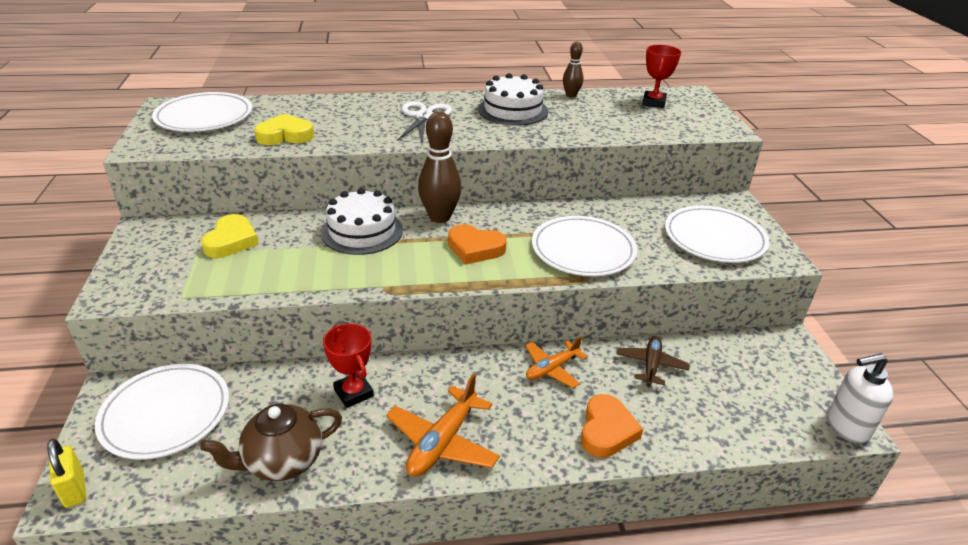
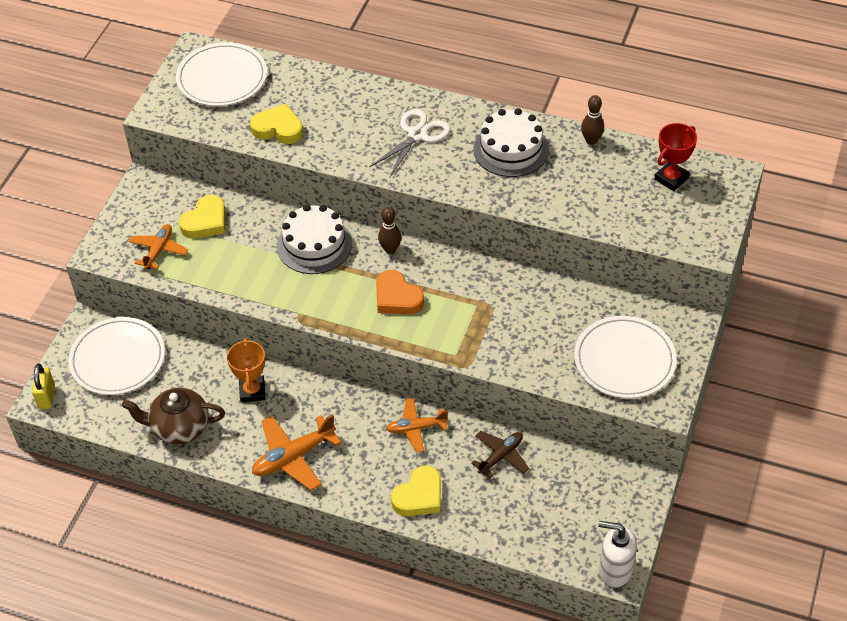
camera: 30 degrees right, 15 degrees up
red trophy [323,324,374,408] -> orange trophy [227,338,266,403]
brown bowling pin [418,112,462,223] -> brown bowling pin [378,207,401,254], size x0.56
white plate [532,216,637,276] -> none
orange heart [581,394,643,458] -> yellow heart [391,466,441,516]
none -> orange plane [129,224,188,269]

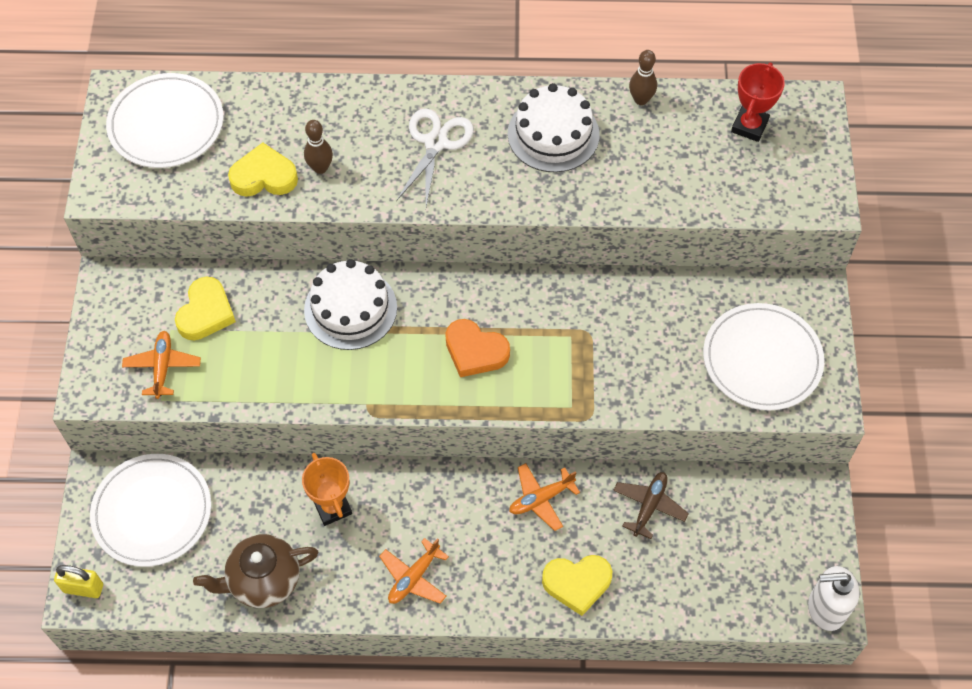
camera: 20 degrees left, 10 degrees up
yellow padlock [32,364,55,409] -> yellow padlock turned 60 degrees counterclockwise [54,565,103,598]
orange plane [252,414,342,491] -> orange plane [379,538,449,604], size x0.66
brown bowling pin [378,207,401,254] -> brown bowling pin moved to [304,120,333,174]
yellow heart [391,466,441,516] -> yellow heart turned 60 degrees clockwise [542,555,612,616]

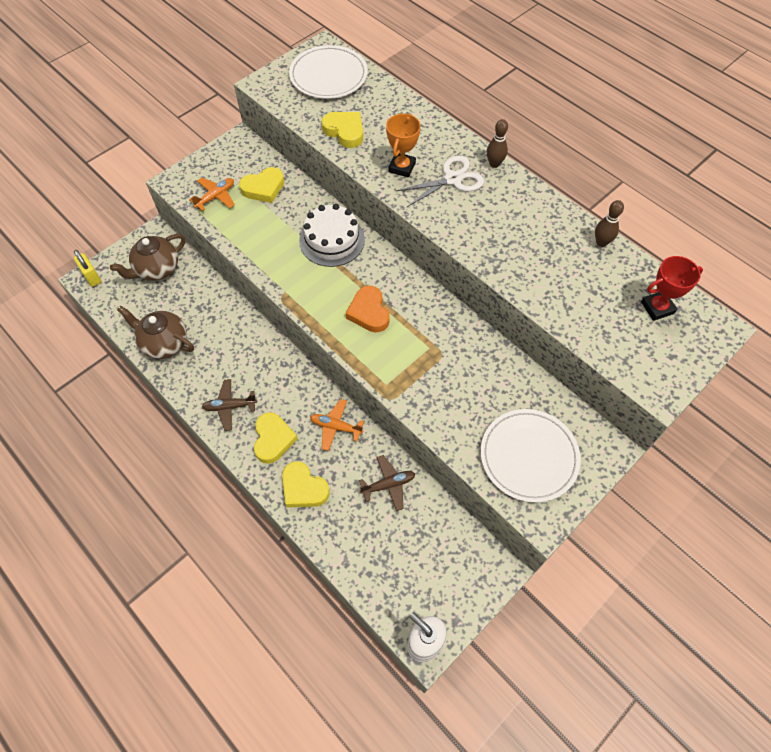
camera: 45 degrees right, 0 degrees up
white plate [90,454,211,567] -> brown teapot [110,234,185,281]
orange trophy [302,453,352,526] -> orange trophy moved to [386,114,421,177]
brown bowling pin [304,120,333,174] -> brown bowling pin moved to [487,119,508,168]
orange plane [379,538,449,604] -> brown plane [202,379,257,431]
white cake [507,83,600,173] -> none
none -> yellow heart [254,412,298,464]

